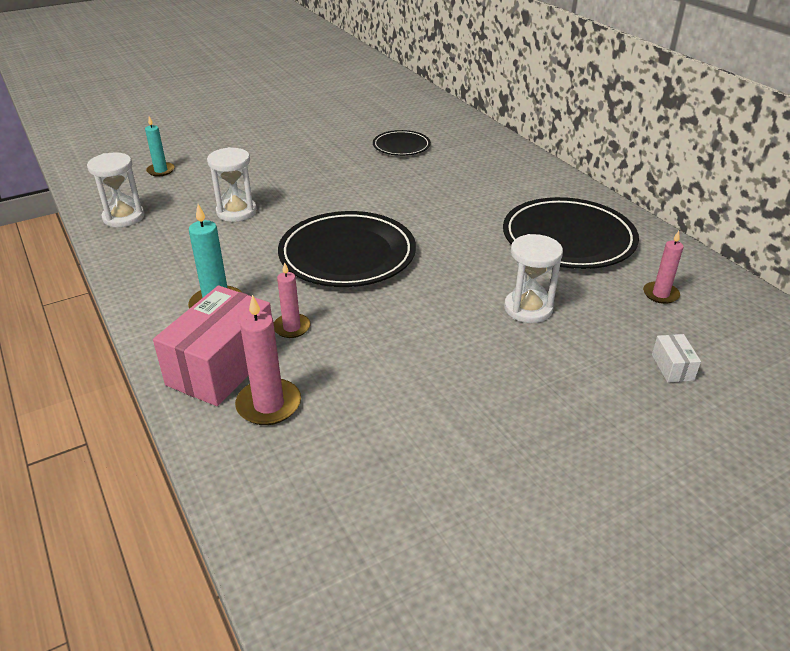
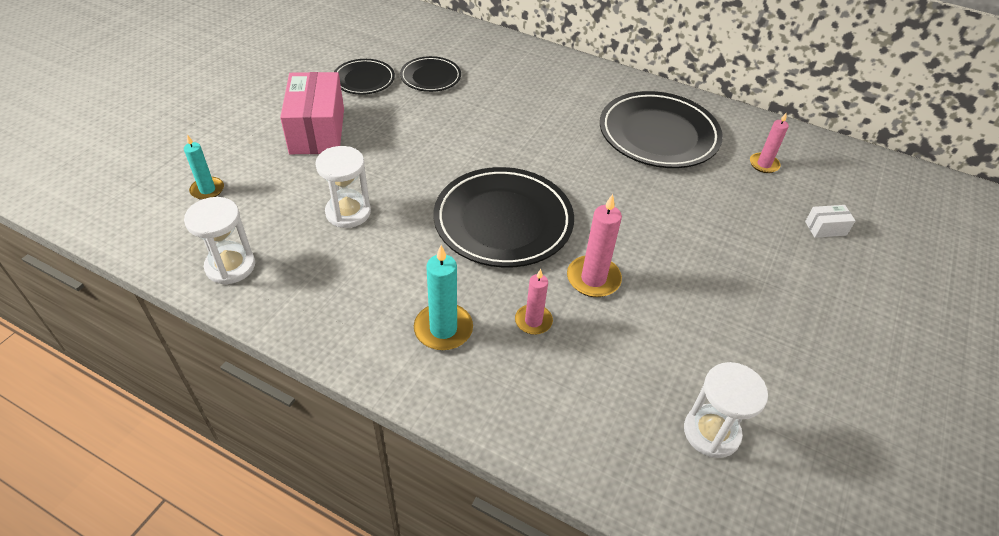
camera: 35 degrees left, 10 degrees up
pink box [153,285,272,406] -> pink box moved to [280,72,344,154]
pink candle [235,295,301,425] -> pink candle moved to [567,194,622,297]
white hourglass [504,234,563,323] -> white hourglass moved to [684,362,768,458]
white box [652,334,701,382] -> white box turned 60 degrees counterclockwise [805,205,856,238]
none -> black plate [334,59,395,95]

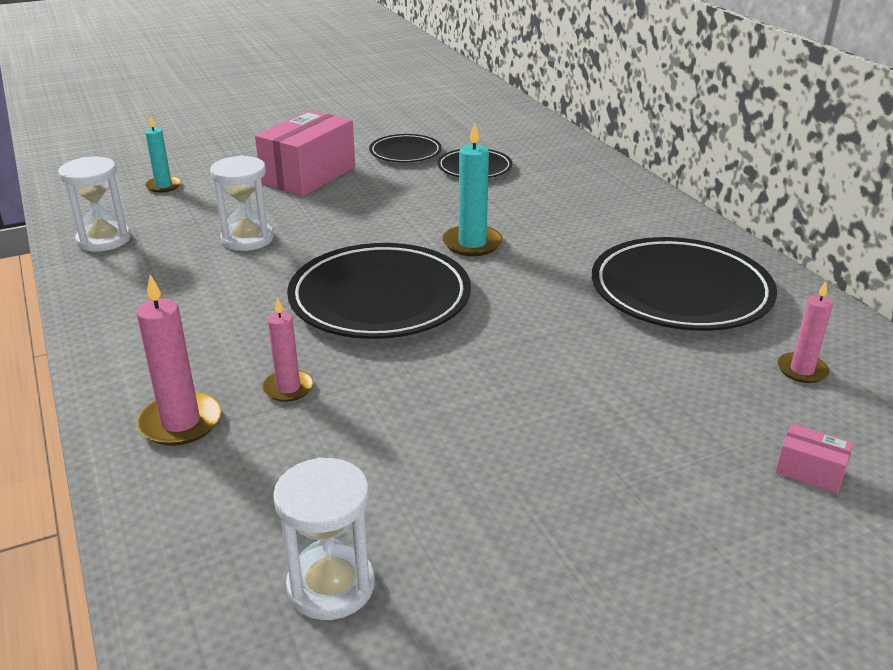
camera: 40 degrees right, 15 degrees down
turquoise candle [414,245,473,350] -> turquoise candle moved to [442,122,503,256]
pink candle [567,194,622,297] -> pink candle moved to [136,275,221,446]
white box [805,205,856,238] -> pink box [775,424,854,493]

